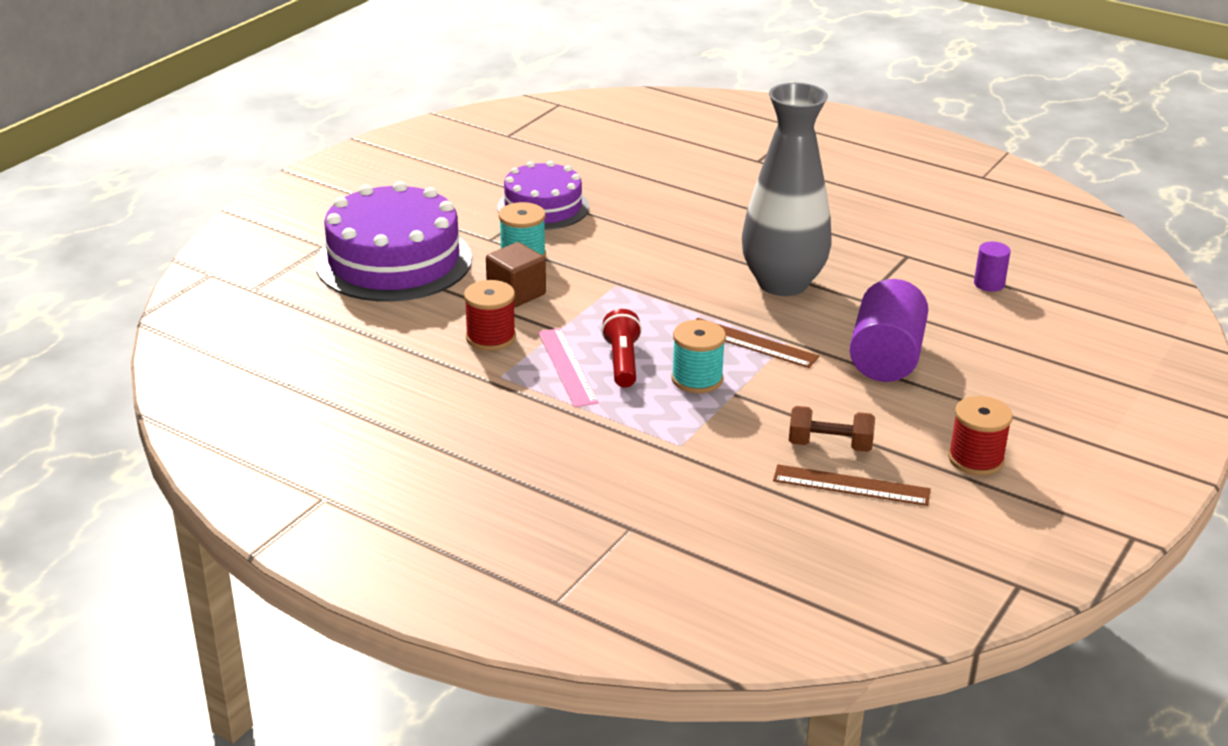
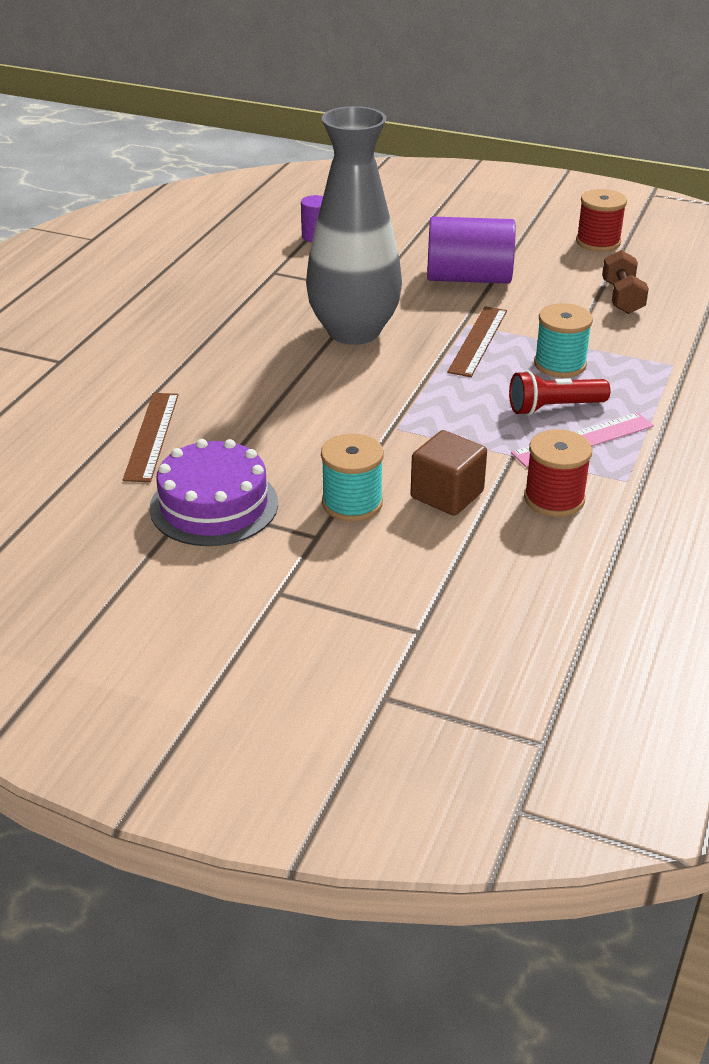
camera: 100 degrees left, 5 degrees up
purple cake [315,181,472,302] -> none
brown ruler [773,464,931,506] -> brown ruler moved to [123,393,179,482]

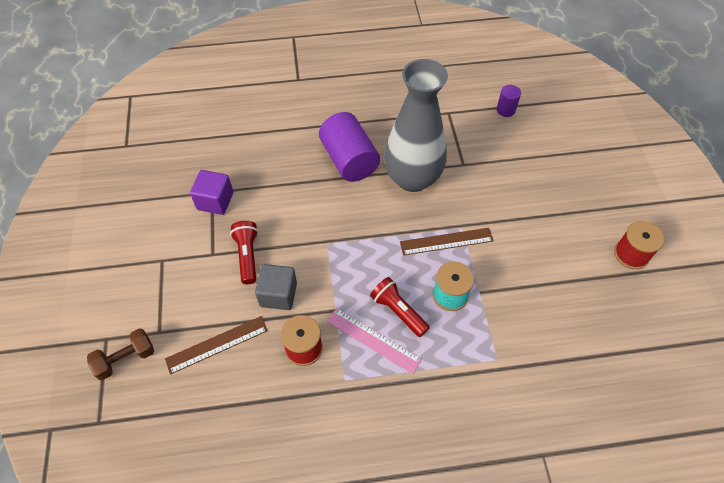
camera: 60 degrees right, 20 degrees up
brown ruler [123,393,179,482] -> brown ruler moved to [165,316,268,375]
purple cake [149,439,278,546] -> purple cube [190,170,233,215]
turquoise spool [321,434,384,522] -> red flashlight [230,221,258,284]
brown cube [411,430,487,516] -> grey cube [255,264,297,310]
purple cylinder [427,217,516,284] -> purple cylinder moved to [319,112,380,182]
brown dumbbell [602,250,649,314] -> brown dumbbell moved to [87,328,154,380]

